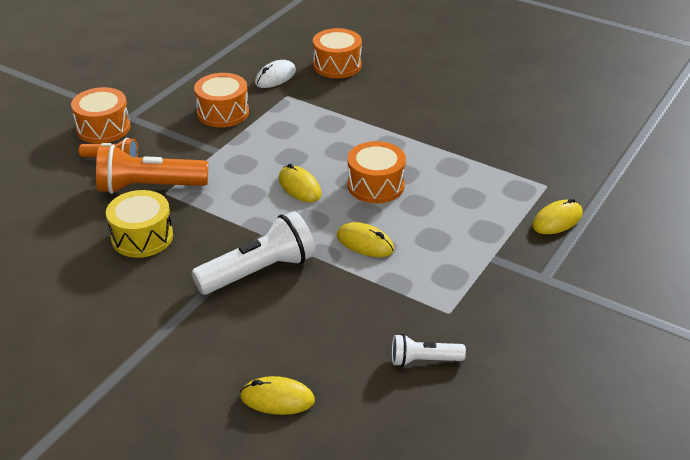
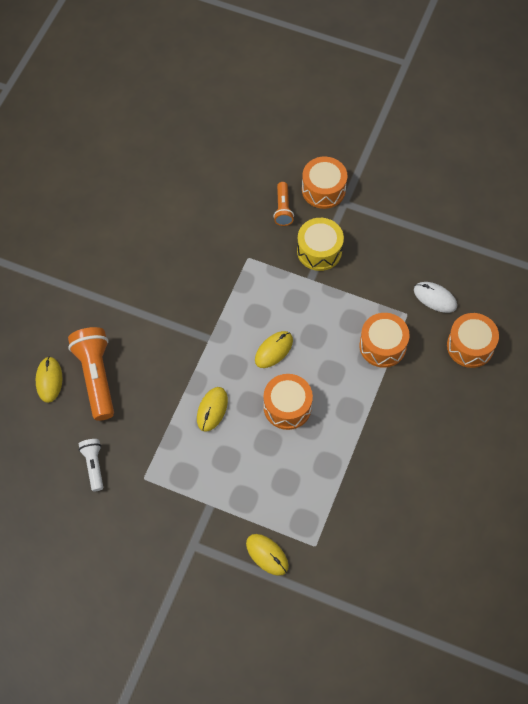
camera: 80 degrees right, 25 degrees up
orange flashlight [96,145,208,194] -> orange flashlight moved to [68,327,114,421]
yellow drum [106,190,173,258] -> yellow drum moved to [297,218,344,271]
white flashlight [191,211,316,295] -> none
orange drum [194,73,249,127] -> orange drum moved to [359,313,410,368]

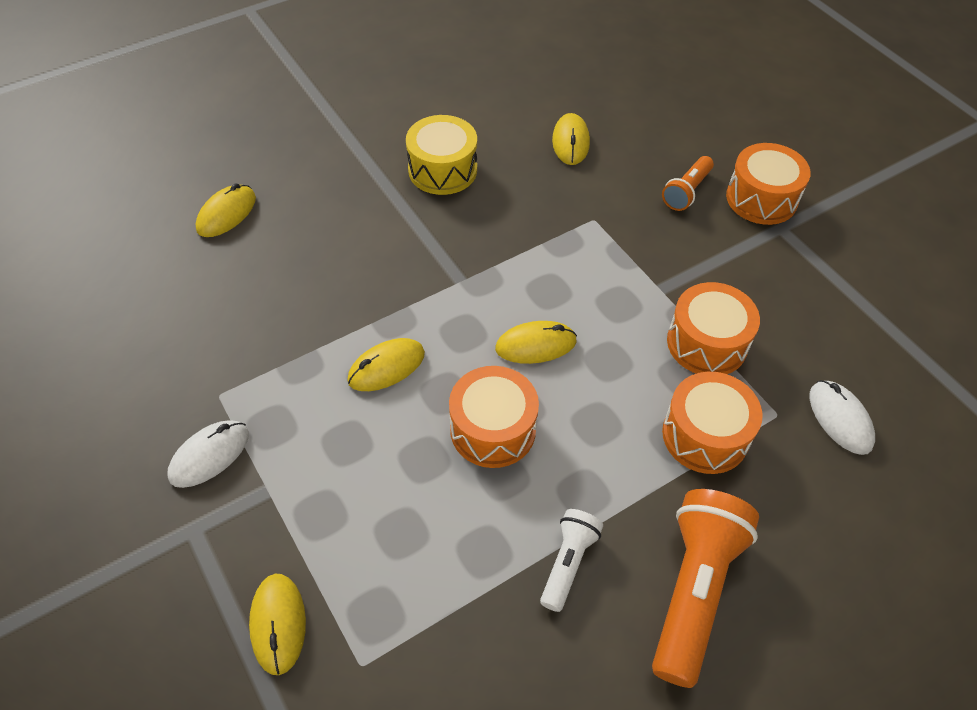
camera: 35 degrees right, 10 degrees down
orange flashlight [68,327,114,421] -> orange flashlight moved to [652,489,759,688]
white flashlight [79,439,103,491] -> white flashlight moved to [540,509,603,612]
yellow drum [297,218,344,271] -> yellow drum moved to [406,115,477,195]
orange drum [447,313,499,368] -> orange drum moved to [667,282,760,374]
none -> white mouse [167,420,249,488]
none -> yellow mouse [552,113,590,165]

